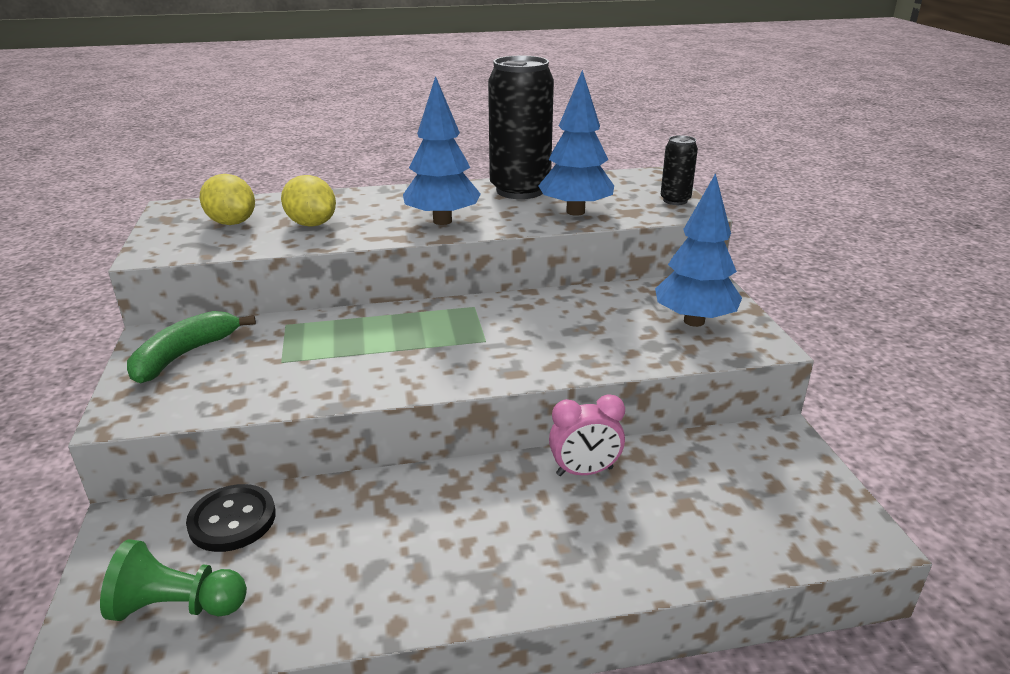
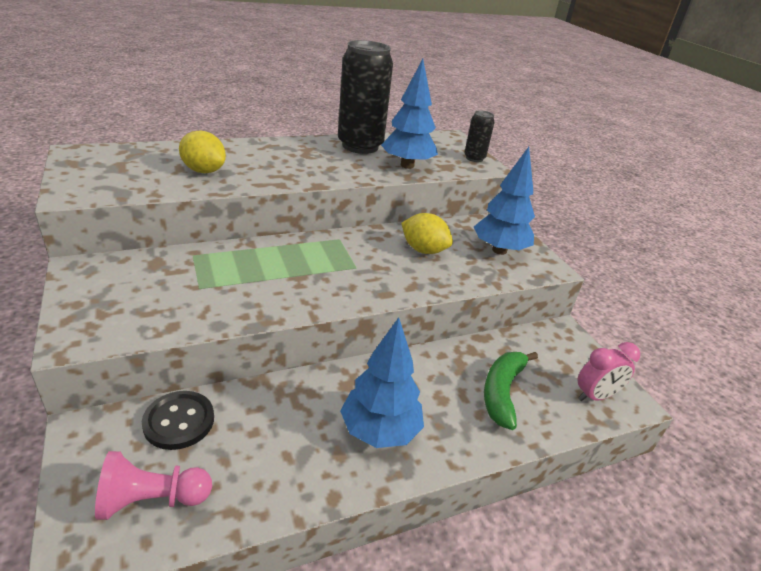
camera: 15 degrees left, 5 degrees up
green pawn [100,539,247,621] -> pink pawn [95,451,212,520]
green banana [127,311,256,383] -> green banana moved to [484,352,538,430]
yellow lemon [200,174,255,225] -> yellow lemon moved to [401,213,453,254]
blue tree [403,76,481,225] -> blue tree moved to [340,318,424,448]
pink clock [549,394,625,476] -> pink clock moved to [577,342,640,401]

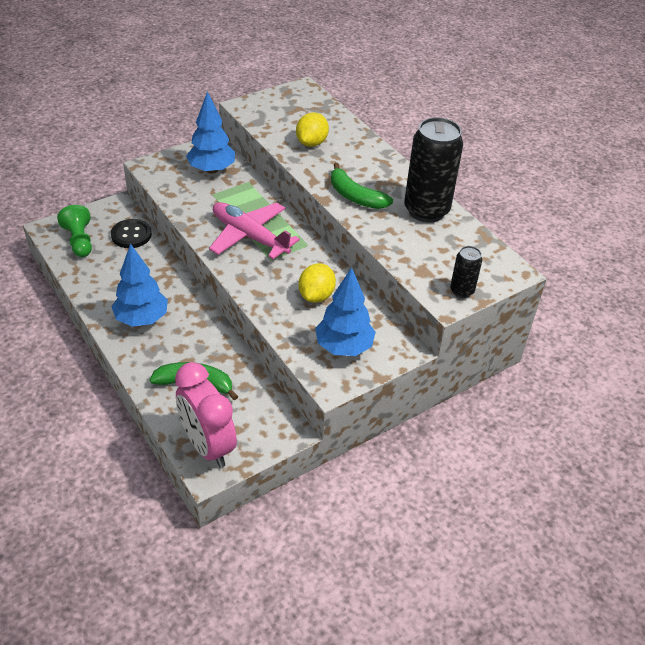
camera: 80 degrees right, 10 degrees up
pink pawn [95,451,212,520] -> green pawn [57,205,92,257]
blue tree [381,59,438,169] -> blue tree moved to [186,92,235,174]
pink clock [577,342,640,401] -> pink clock [175,362,237,468], size x1.70
none -> pink plane [209,202,300,259]
none -> green banana [331,163,393,209]

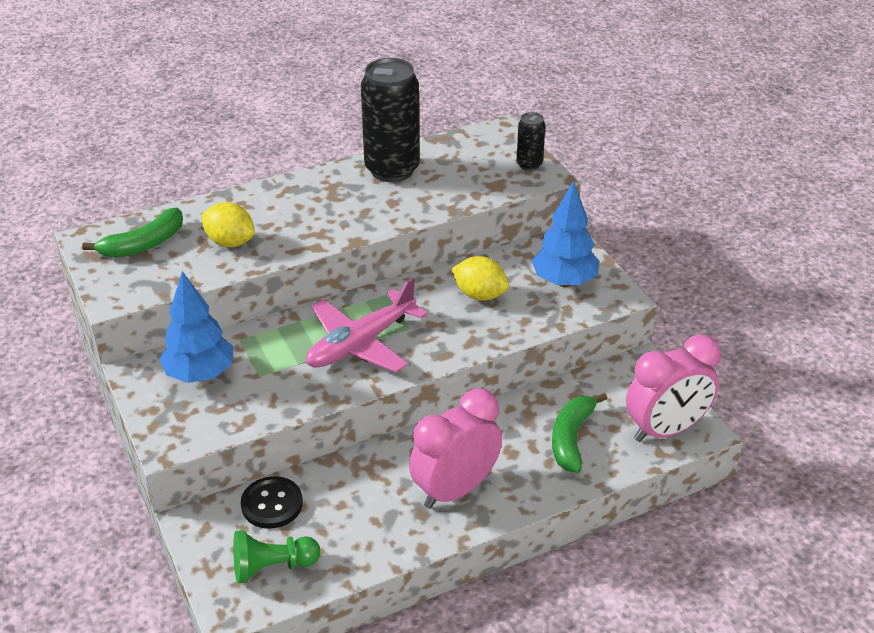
camera: 80 degrees left, 5 degrees down
blue tree [111,243,168,327] -> pink clock [409,389,502,509]
green banana [331,163,393,209] -> green banana moved to [82,207,183,258]

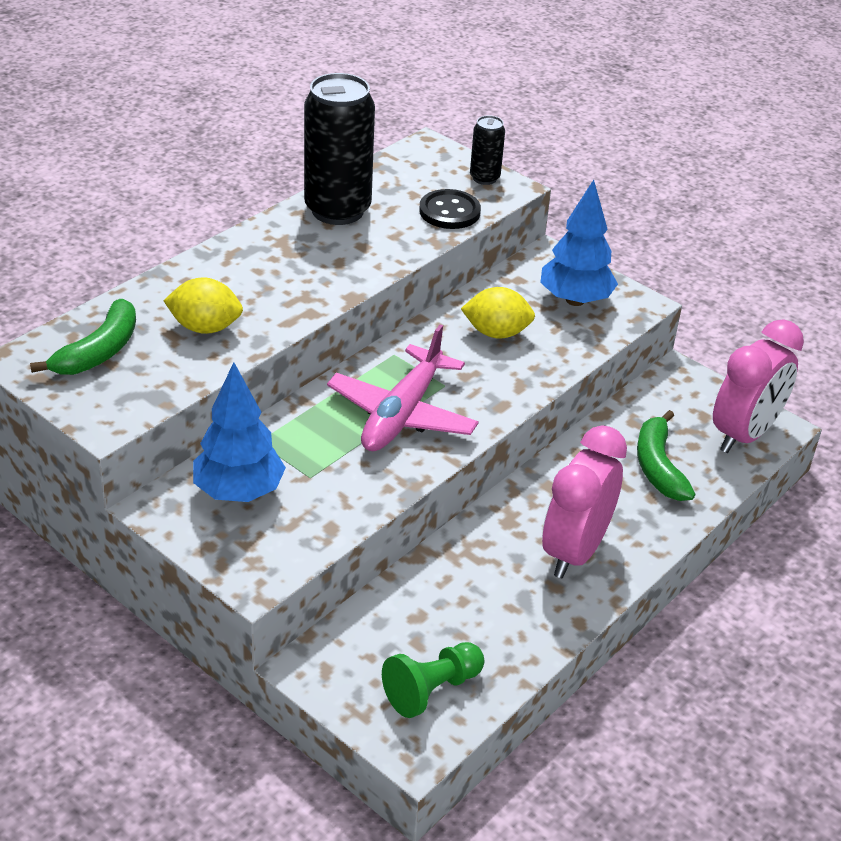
camera: 25 degrees left, 0 degrees up
black button [241,476,303,529] -> black button moved to [419,189,481,229]

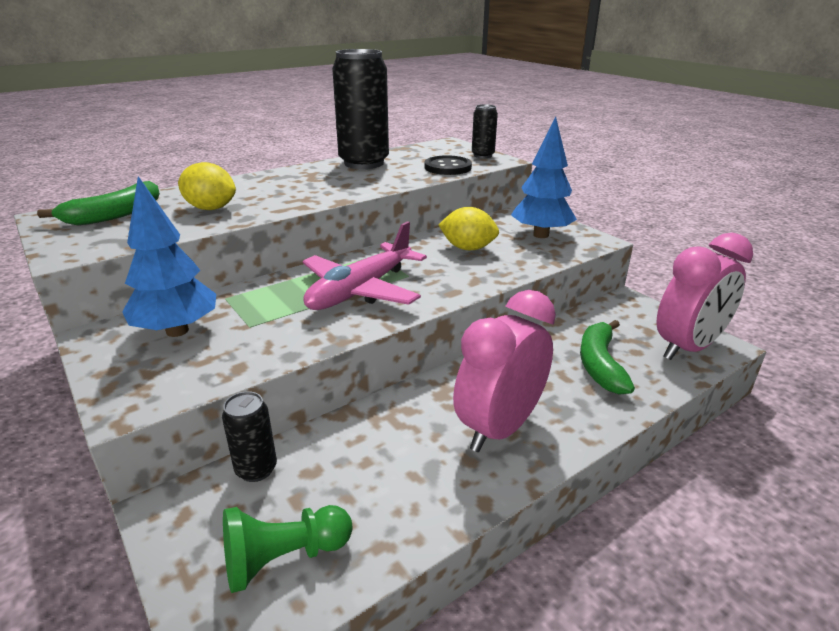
camera: 15 degrees right, 10 degrees down
none -> black can [222,391,277,482]

